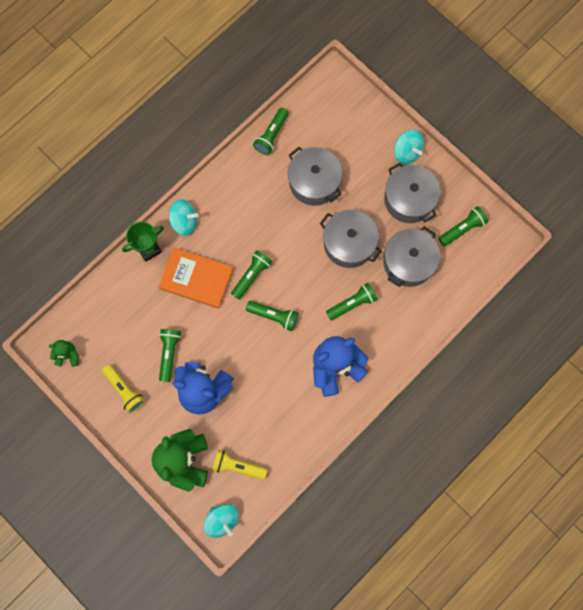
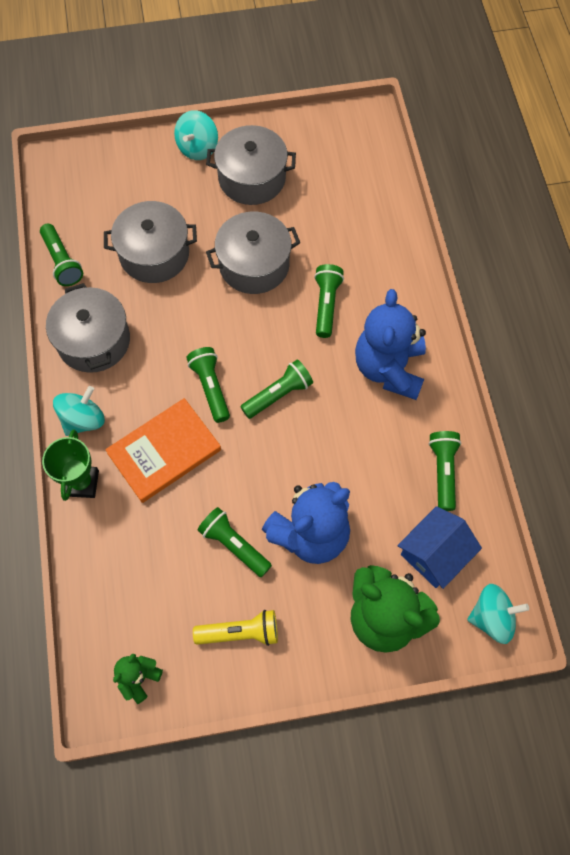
camera: 55 degrees left, 10 degrees down
yellow flashlight [212,450,267,480] -> blue house [397,506,482,589]
grey pot [383,226,440,287] -> grey pot moved to [46,283,130,373]
turquoise spinning top [394,130,424,164] -> turquoise spinning top turned 120 degrees clockwise [174,110,218,160]
green flashlight [438,206,488,246] -> green flashlight moved to [429,431,461,511]

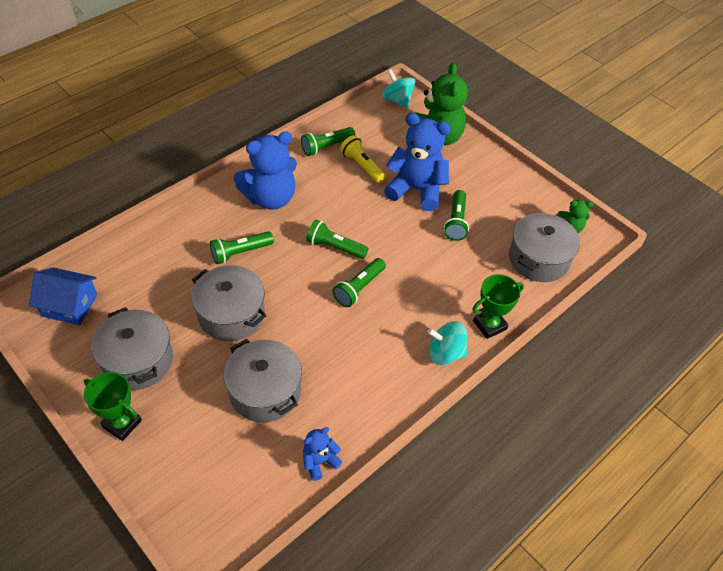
camera: 125 degrees left, 15 degrees down
green flashlight [40,224,83,286] -> blue teddy bear [303,427,342,481]
grey pot [46,283,130,373] -> grey pot moved to [509,213,580,282]
orange book [105,398,221,503] -> none
turquoise spinning top [174,110,218,160] -> green trophy [84,372,142,441]
yellow flashlight [193,610,278,646] -> yellow flashlight moved to [340,135,386,183]
blue house [397,506,482,589] -> blue house moved to [29,267,97,325]

